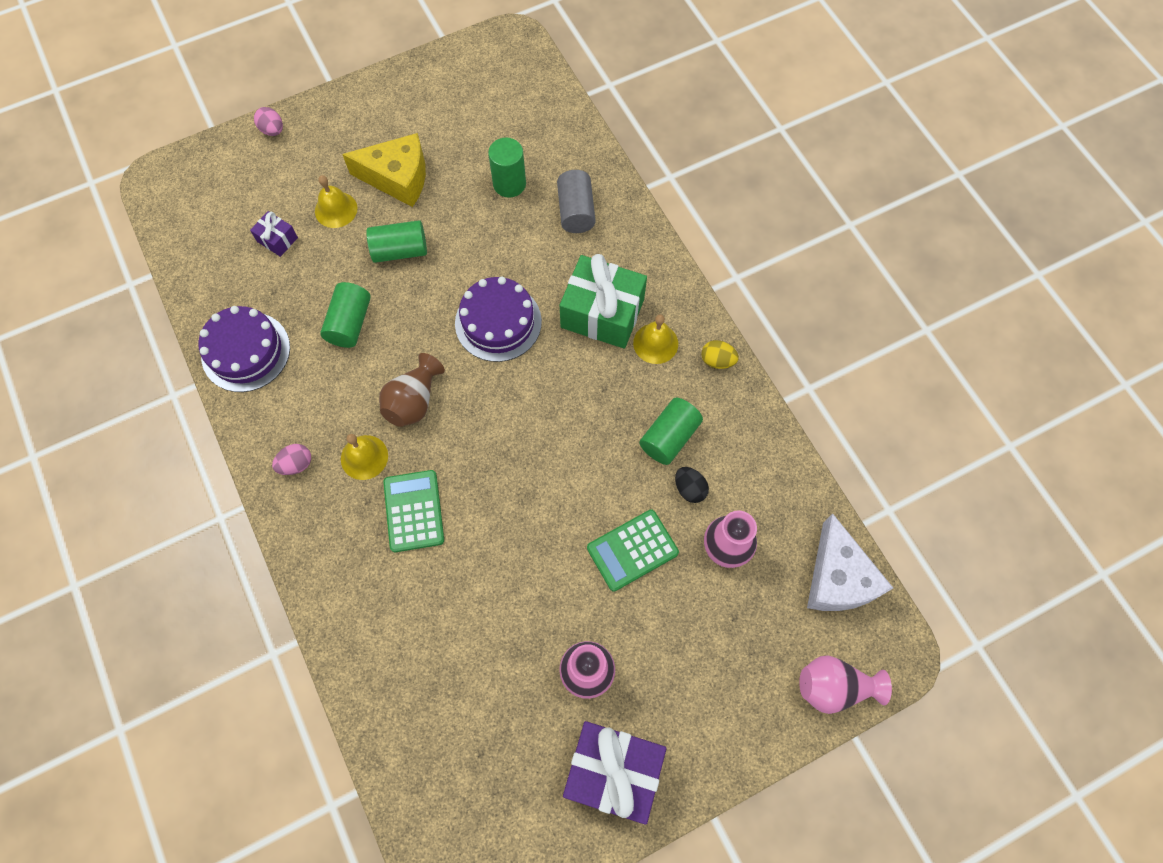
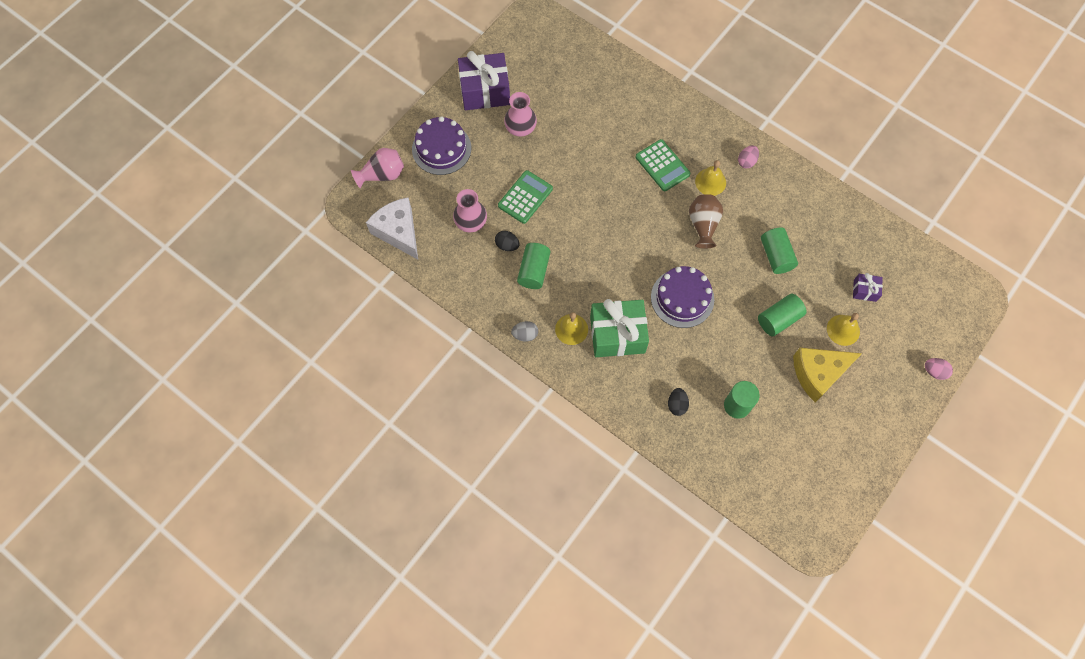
camera: 155 degrees right, 0 degrees up
purple cake [199,306,290,392] -> purple cake moved to [412,116,471,175]
grey cylinder [557,170,596,233] -> black egg [668,388,689,416]
yellow egg [701,340,739,369] -> grey egg [511,321,538,342]

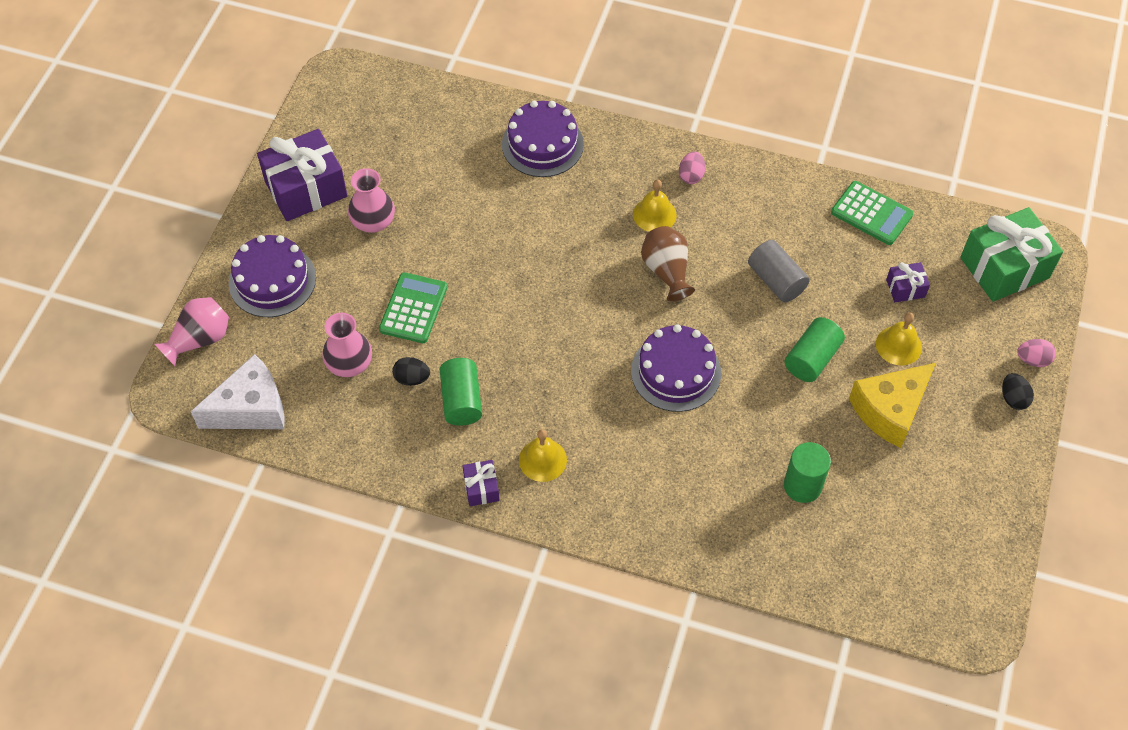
camera: 20 degrees left, 10 degrees down
white cheese [366,197,418,259] -> white cheese turned 120 degrees clockwise [191,354,285,429]
grey egg [511,321,538,342] -> purple gift [463,460,500,506]
green gift [590,299,649,357] -> green gift moved to [960,207,1063,302]
green calculator [636,139,691,191] -> green calculator moved to [831,181,913,245]
black egg [668,388,689,416] -> black egg moved to [1002,373,1034,410]
green cylinder [761,227,798,274] -> grey cylinder [748,240,810,302]
none -> purple cake [502,100,584,177]

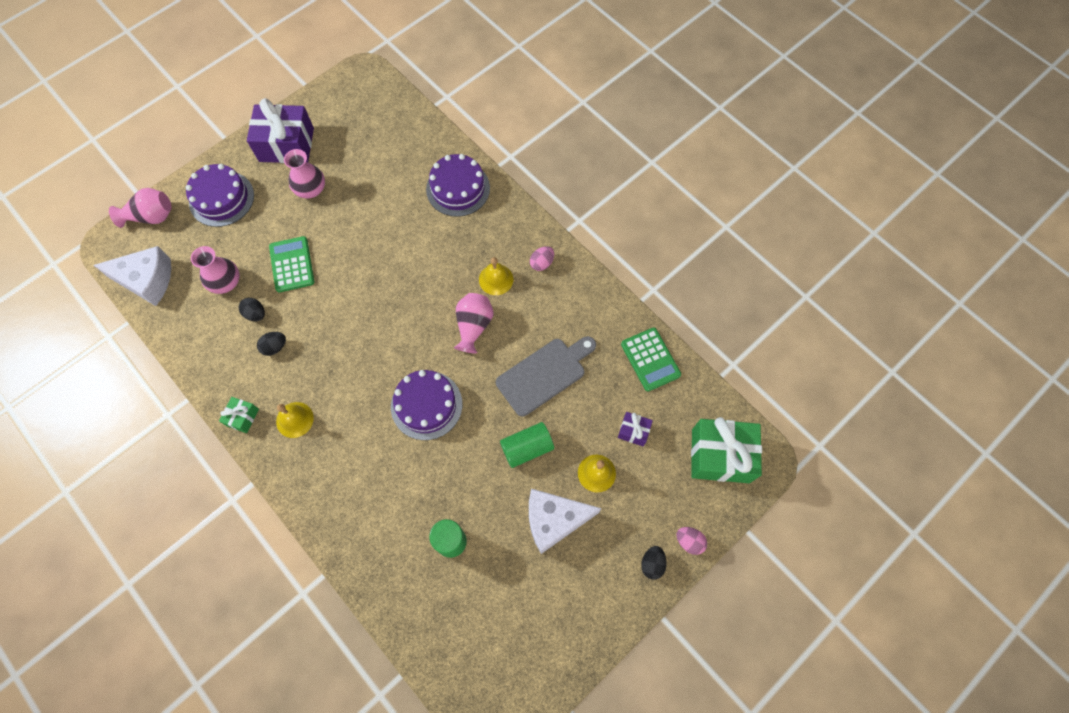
camera: 30 degrees right, 10 degrees up
green calculator [379,272,447,343] -> green calculator turned 60 degrees counterclockwise [269,236,314,292]
green cylinder [440,358,482,426] -> black egg [257,332,286,356]
purple gift [463,460,500,506] -> green gift [219,397,259,433]
brown vase [641,226,695,301] -> pink vase [454,293,494,353]
grey cylinder [748,240,810,302] -> grey cutting board [496,336,596,417]
yellow cheese [849,363,936,448] -> white cheese [529,489,602,554]

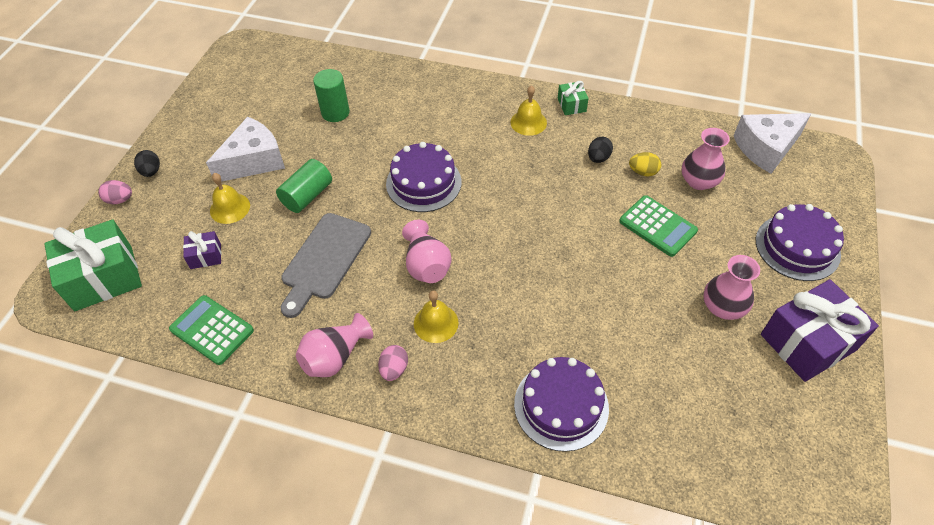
camera: 150 degrees right, 15 degrees down
pink vase [109,188,172,228] -> pink vase moved to [296,313,373,377]
black egg [239,298,265,321] -> yellow egg [629,152,661,176]

